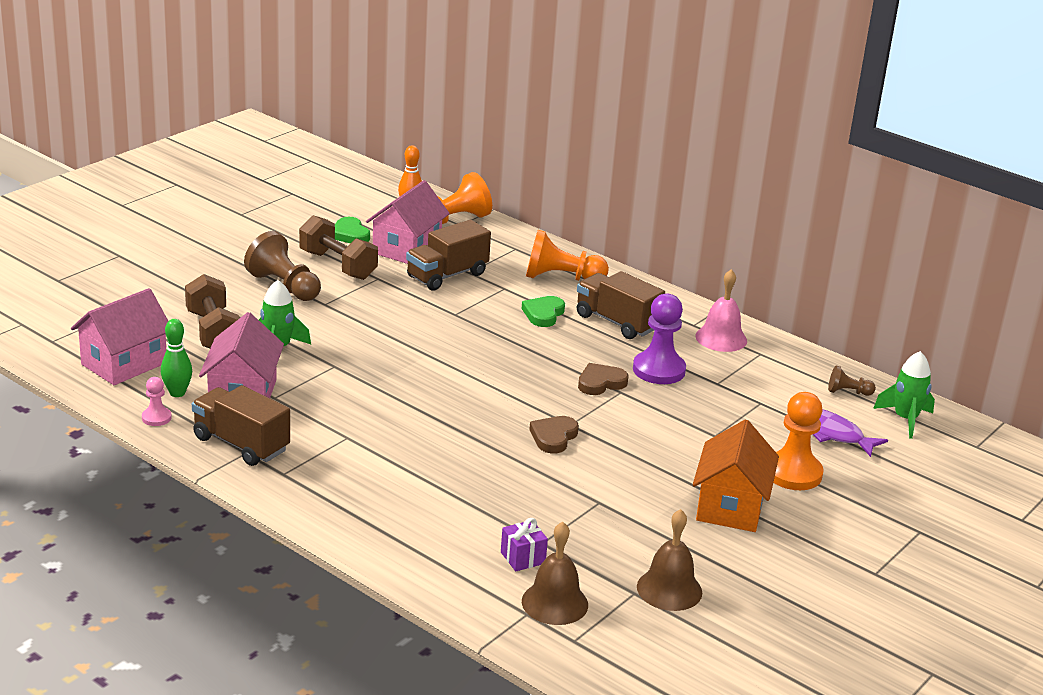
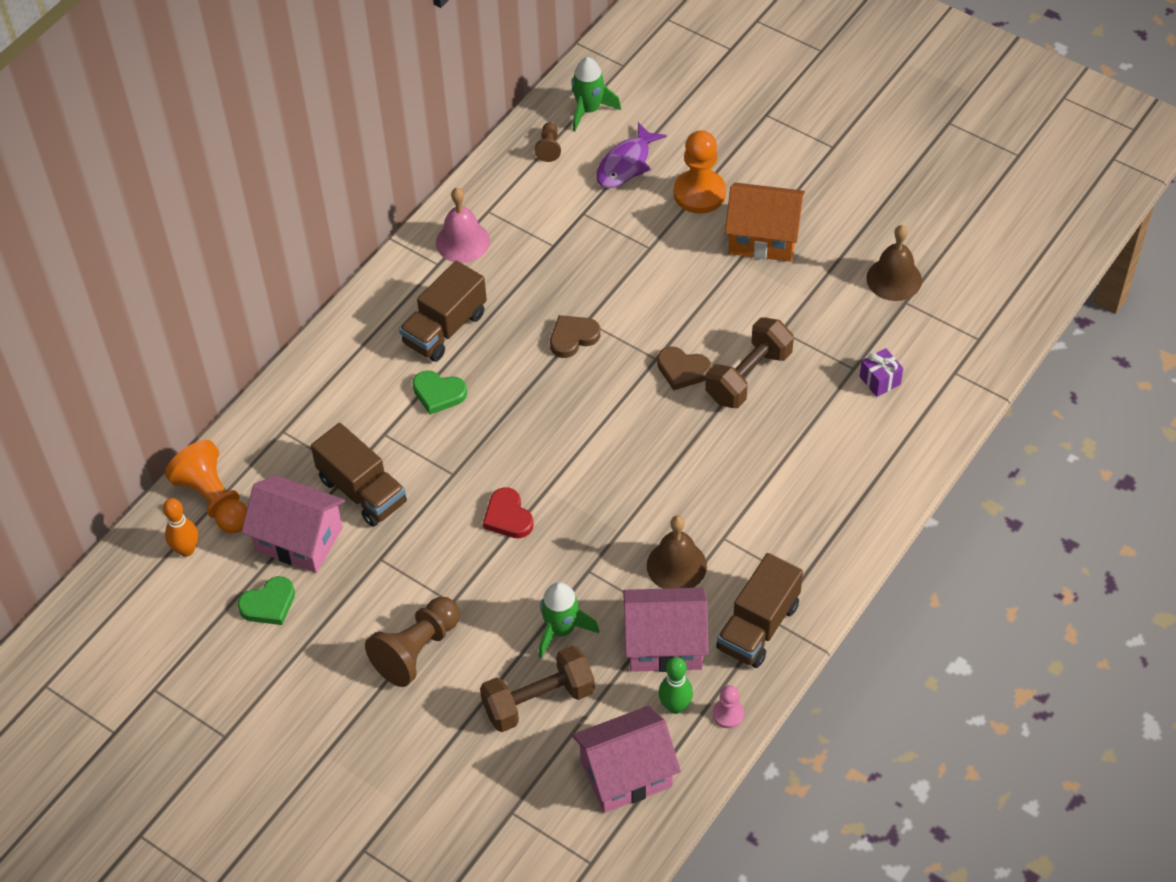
camera: 90 degrees left, 25 degrees up
pink house [71,288,168,385] -> pink house turned 60 degrees counterclockwise [572,706,681,813]
brown dumbbell [299,215,378,280] -> brown dumbbell moved to [705,317,794,408]
brown bell [522,522,588,625] -> brown bell moved to [647,516,707,589]
orange pawn [526,230,609,281] -> none
brown heart [578,363,628,395] -> brown heart turned 90 degrees clockwise [550,315,600,358]
purple pawn [633,293,686,384] -> none
none -> red heart [483,487,534,538]

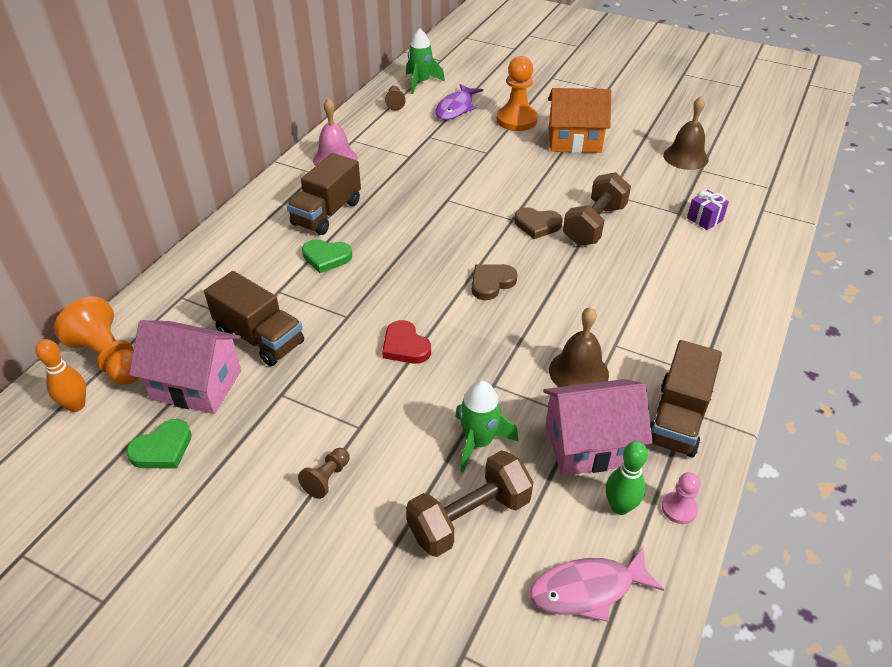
camera: 10 degrees left, 10 degrees down
brown pawn [365,597,460,687] -> brown pawn [298,448,350,499], size x0.51
brown heart [550,315,600,358] -> brown heart moved to [472,264,517,300]
pink house [572,706,681,813] -> pink fish [530,547,664,622]

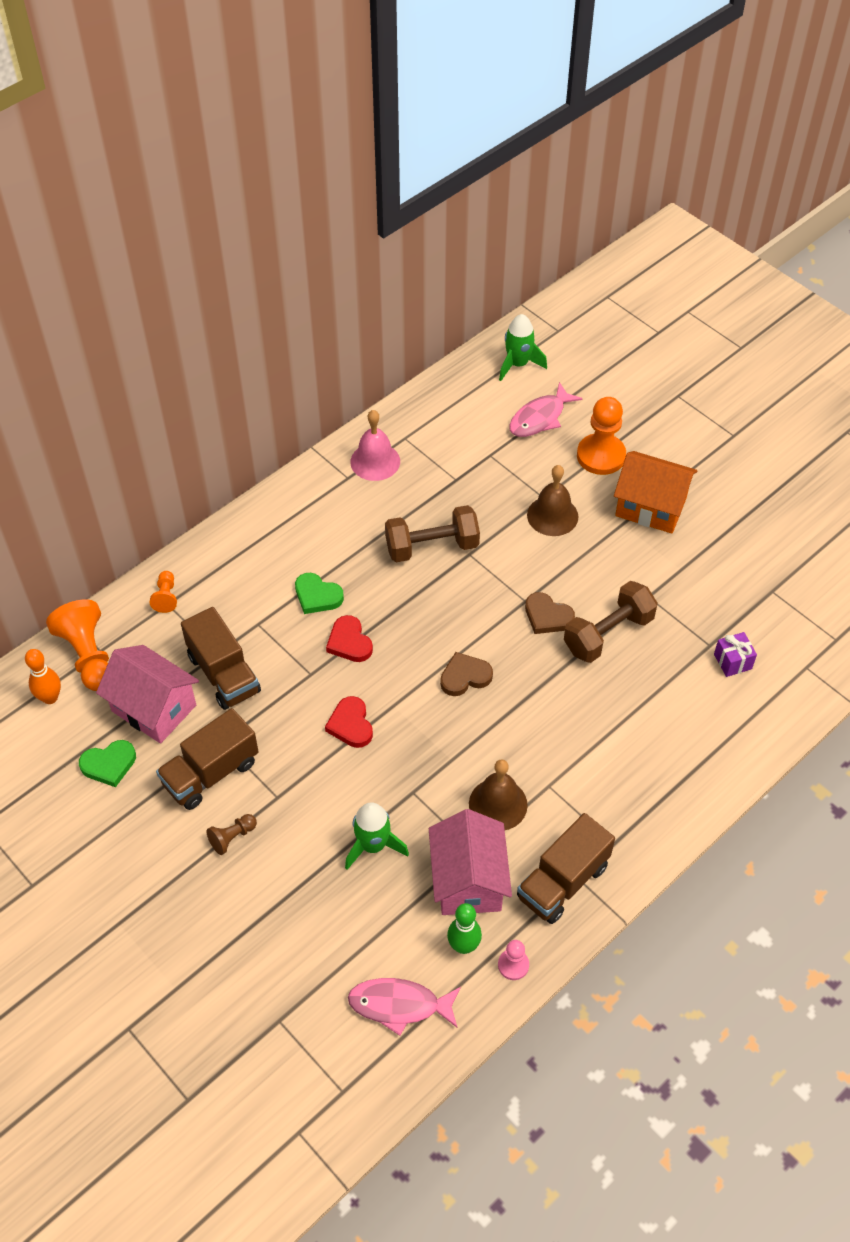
camera: 20 degrees right, 10 degrees up
brown truck [286,153,361,235] -> brown truck moved to [156,708,259,810]
brown pawn [385,86,406,111] -> none
brown dumbbell [406,450,533,557] -> brown dumbbell moved to [385,505,480,562]
purple fish [435,84,483,120] -> pink fish [509,382,582,437]
pink house [543,379,653,476] -> pink house turned 75 degrees clockwise [429,809,512,915]
brown bell [663,96,708,170] -> brown bell moved to [527,465,578,536]
none -> orange pawn [149,571,177,613]
none -> red heart [326,615,373,662]

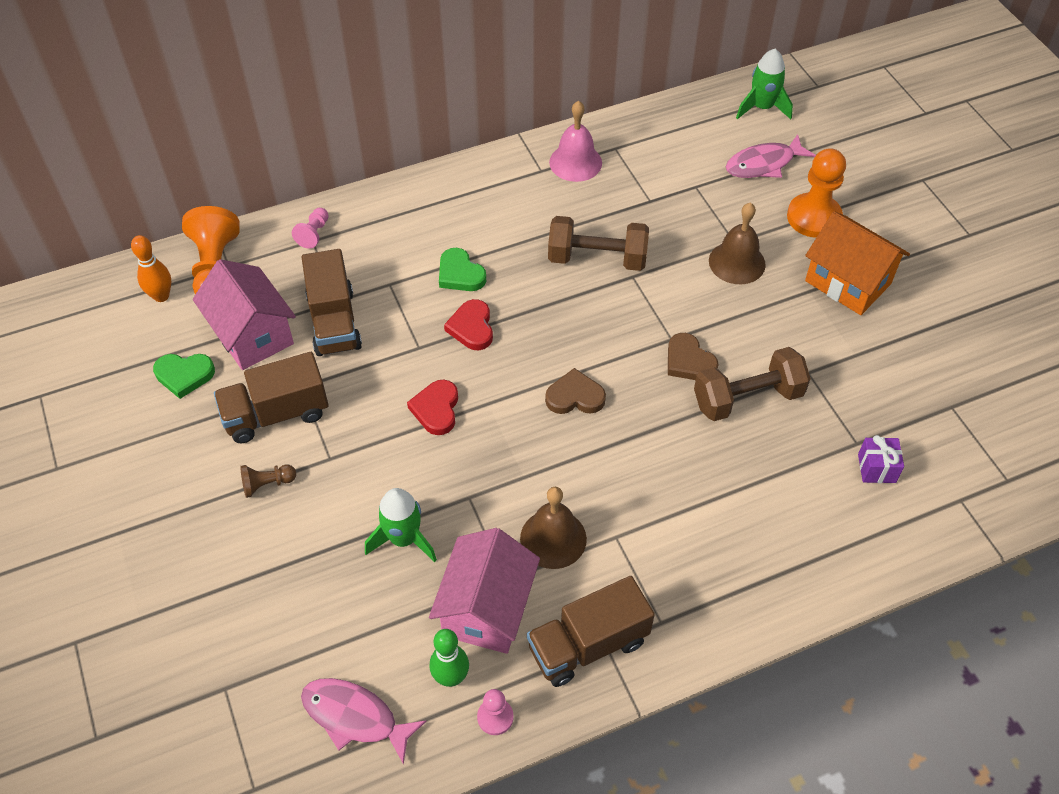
camera: 20 degrees right, 0 degrees up
orange pawn [149,571,177,613] -> pink pawn [292,208,329,249]

